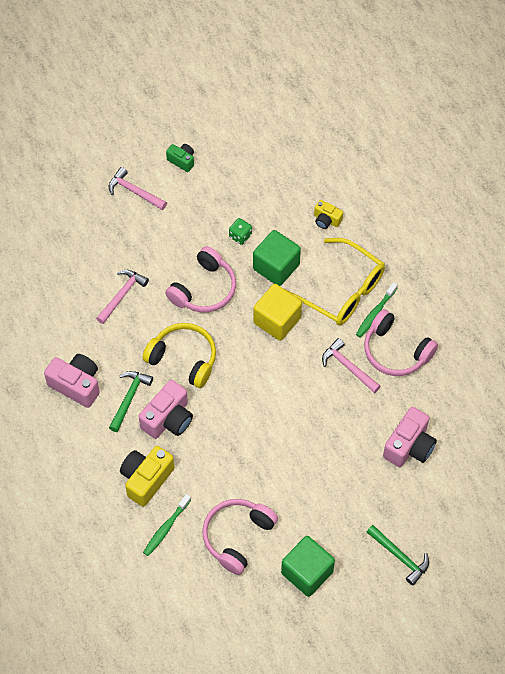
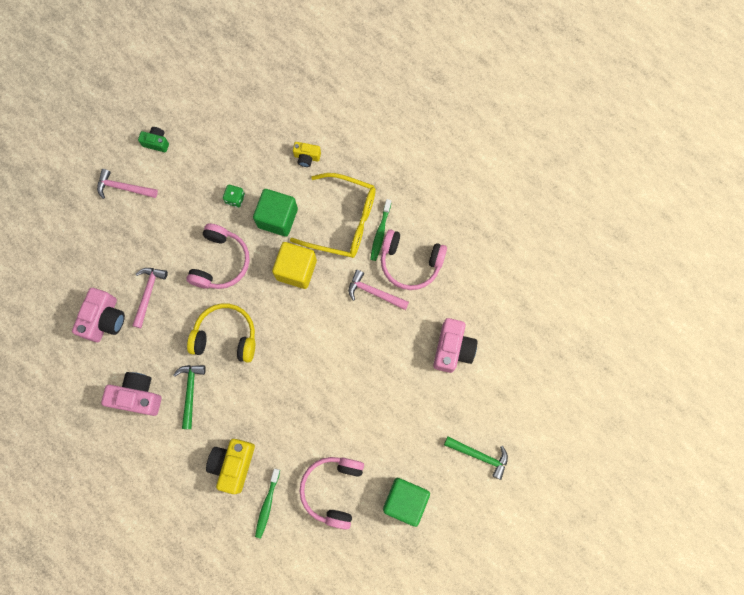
camera: 20 degrees left, 15 degrees up
pink camera [138,380,193,439] -> pink camera moved to [72,288,125,342]

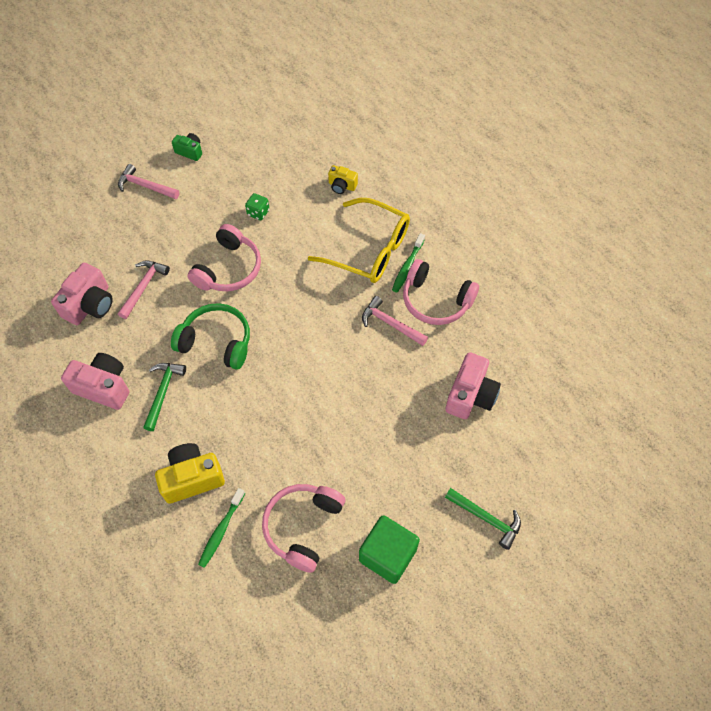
camera: 10 degrees right, 15 degrees down
yellow headphones [187,303,255,363] -> green headphones [171,303,250,370]
yellow camera [206,439,255,494] -> yellow camera turned 45 degrees clockwise [155,443,225,504]
green cube [253,189,298,237] -> none
yellow cube [272,242,317,289] -> none

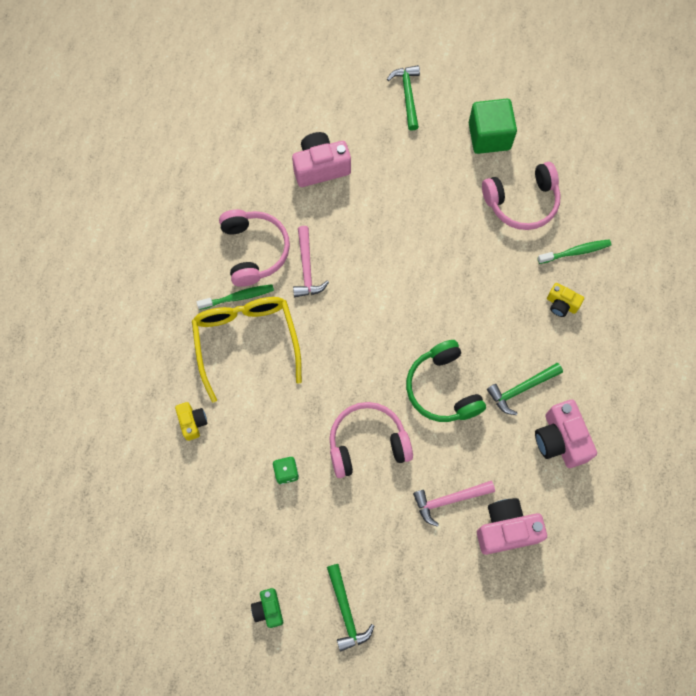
camera: 130 degrees left, 10 degrees up
pink hammer [118,164,179,199] -> green hammer [327,564,374,652]
yellow camera [155,443,225,504] -> yellow camera [547,283,584,317], size x0.57

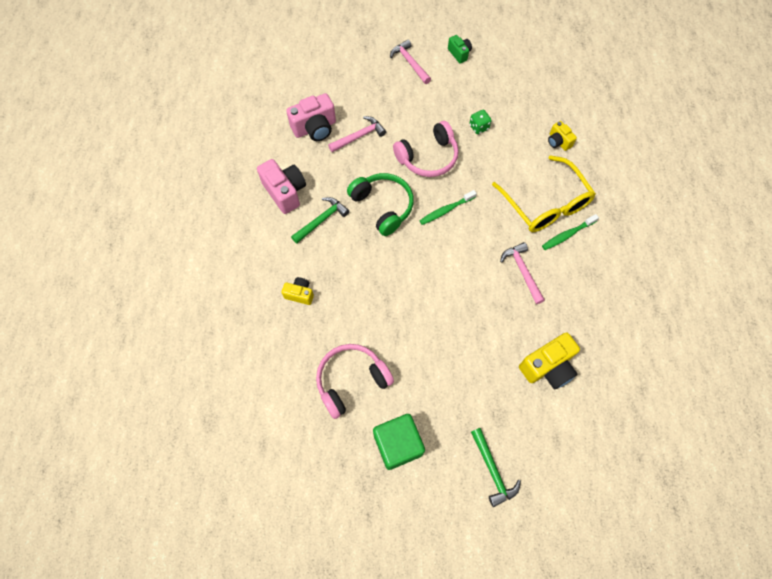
camera: 165 degrees right, 5 degrees down
pink headphones [219,209,290,287] -> none
pink camera [292,132,351,187] -> yellow camera [519,333,580,390]
green hammer [327,564,374,652] -> pink hammer [390,40,431,84]
green toothbrush [537,240,611,264] -> green toothbrush moved to [419,190,477,225]

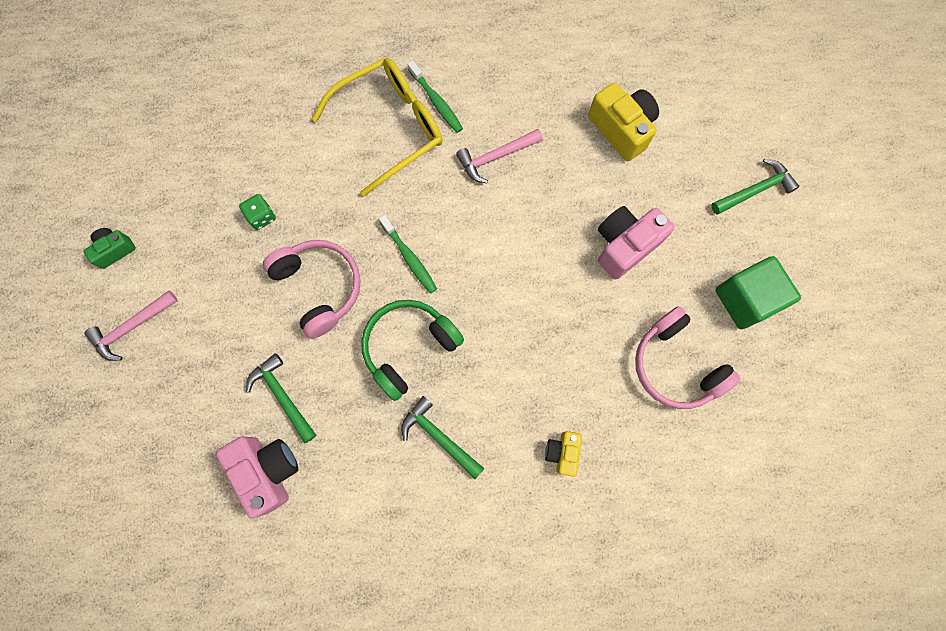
camera: 95 degrees left, 10 degrees up
pink camera [257,159,306,214] -> pink camera moved to [598,206,675,279]
pink hammer [328,116,386,152] -> green hammer [246,353,316,444]
yellow camera [548,121,577,151] -> none

